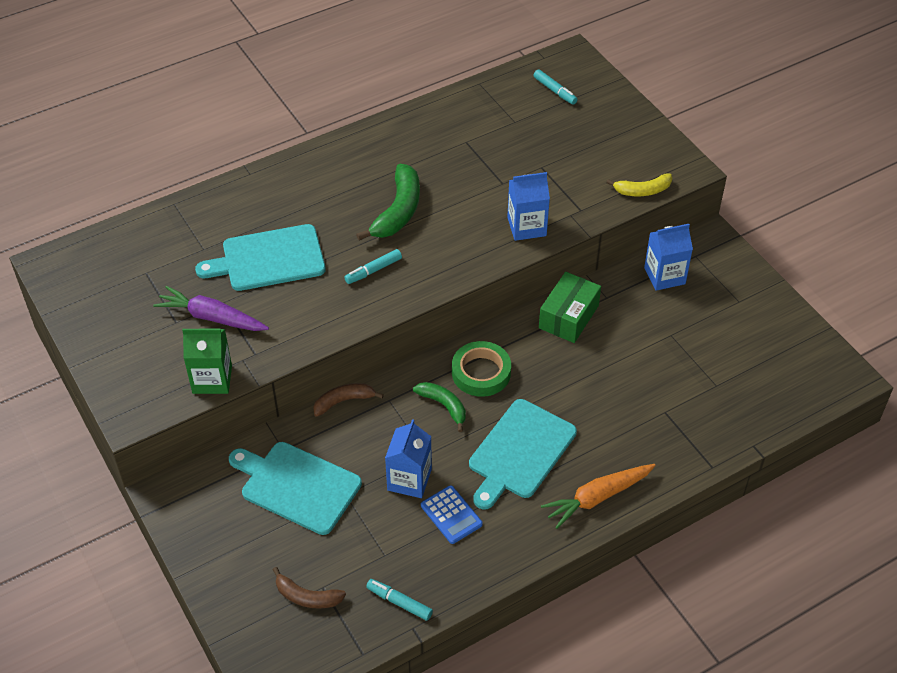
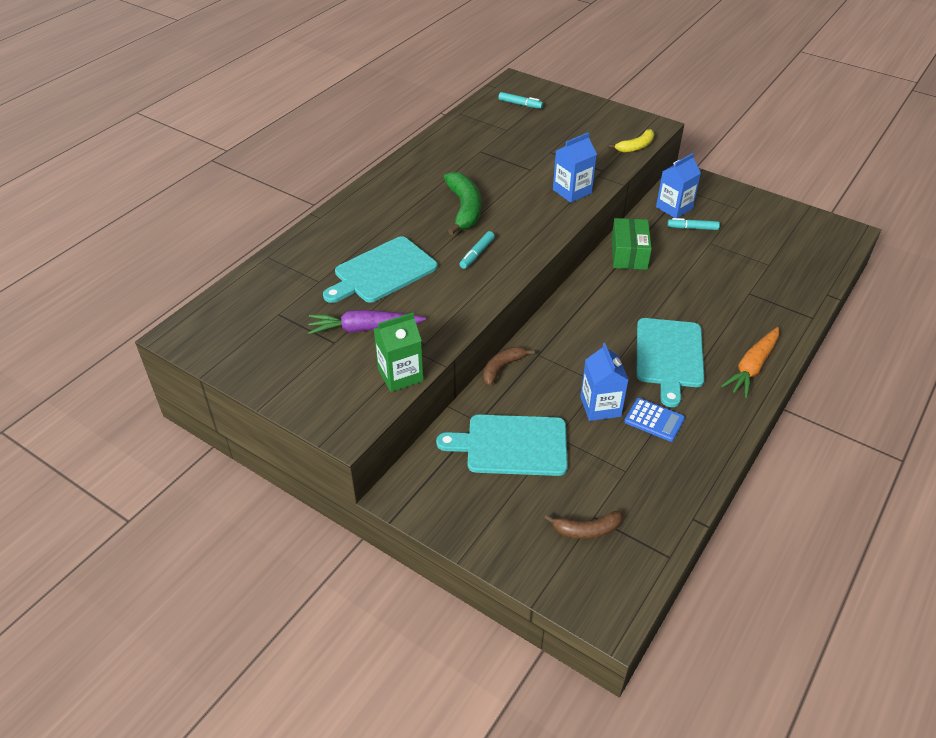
camera: 25 degrees left, 5 degrees down
turquoise marker [366,579,433,621] -> turquoise marker moved to [667,218,720,230]
green banana [413,382,466,432] -> none
green tape [452,341,511,397] -> none

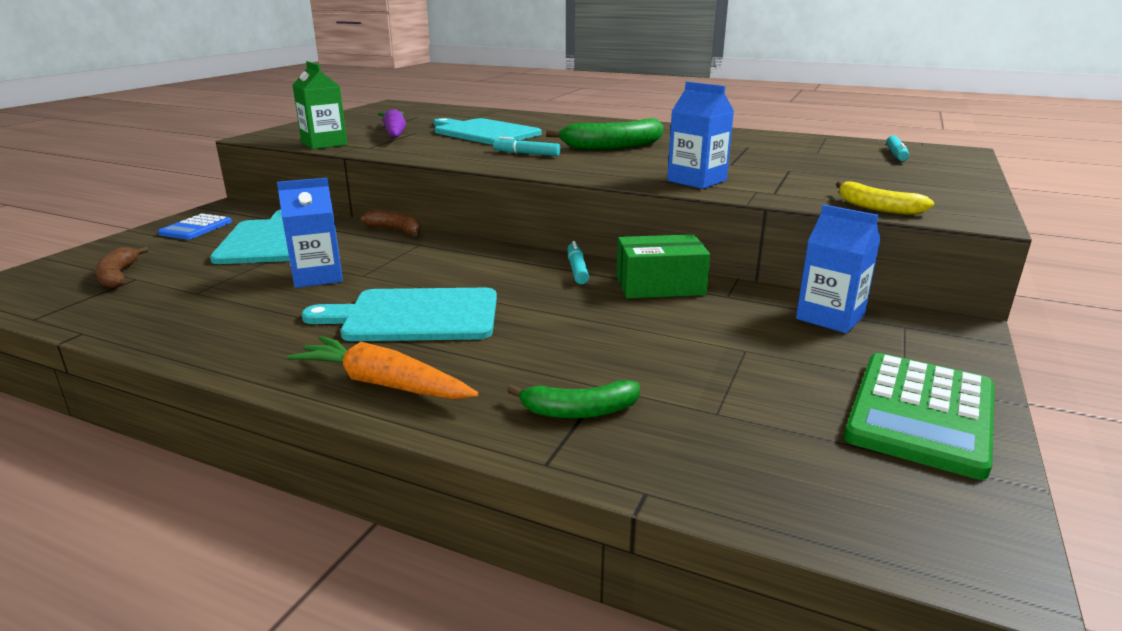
camera: 80 degrees right, 20 degrees down
blue calculator [624,398,685,442] -> blue calculator moved to [158,213,232,240]
turquoise marker [667,218,720,230] -> turquoise marker moved to [568,241,589,284]
none -> green banana [507,380,640,419]
none -> green calculator [844,353,995,480]

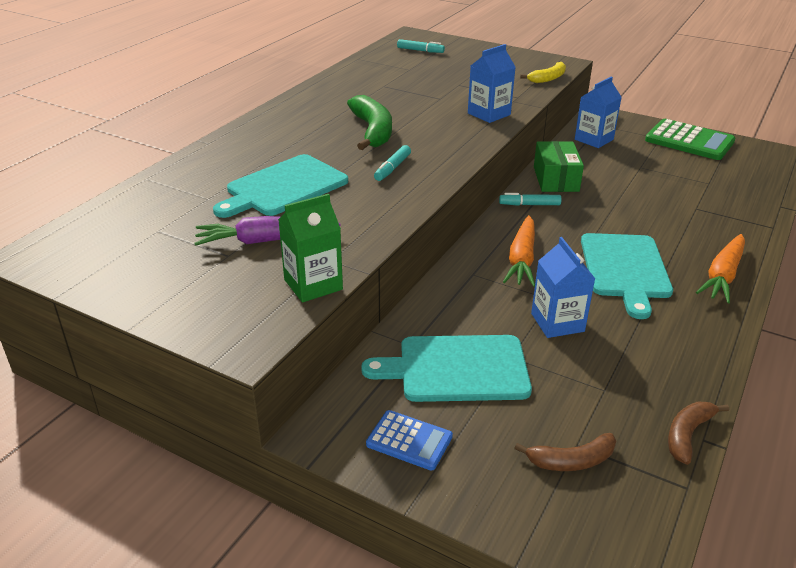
camera: 85 degrees left, 10 degrees up
brown banana [361,210,421,237] -> brown banana moved to [668,402,729,465]
green banana [507,380,640,419] -> none
none -> orange carrot [503,215,535,287]

